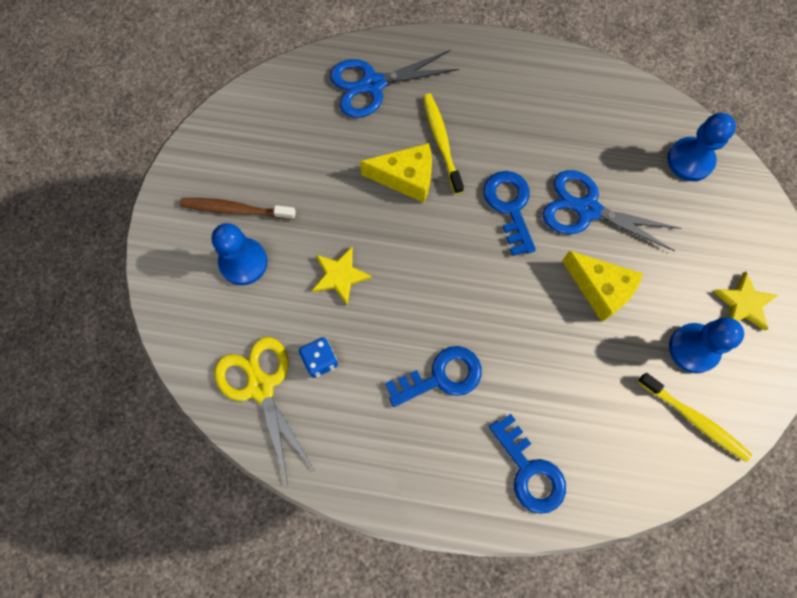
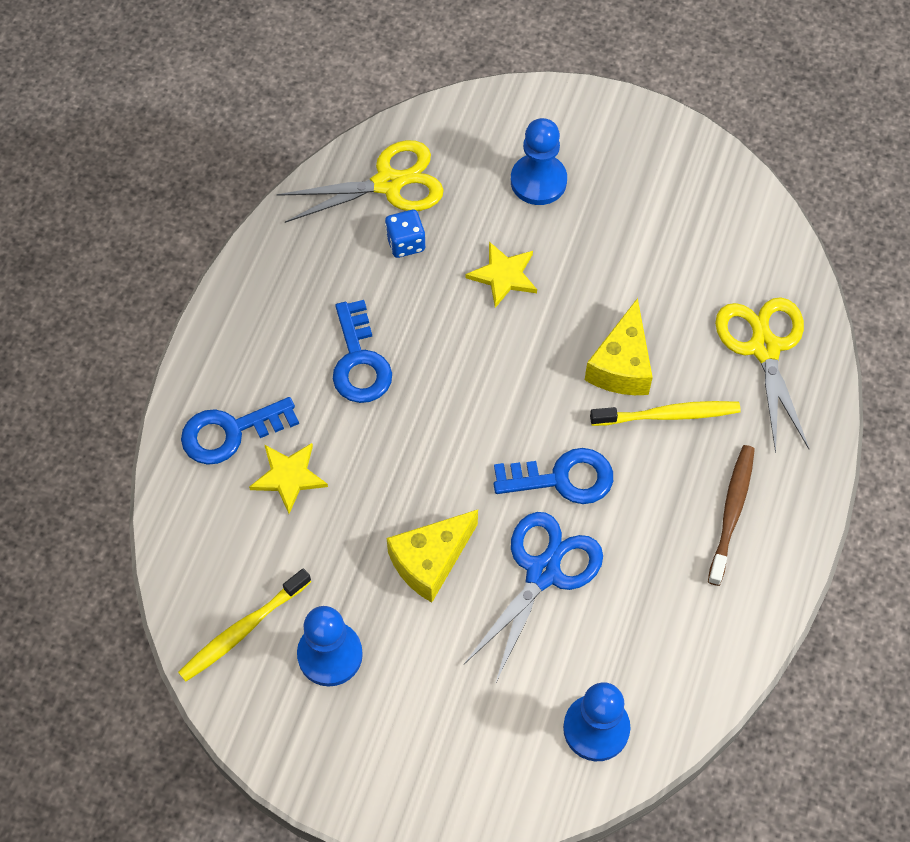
camera: 100 degrees right, 10 degrees down
brown toothbrush [180,198,296,220] -> brown toothbrush moved to [708,445,755,586]
blue scissors [330,50,459,118] -> yellow scissors [715,297,809,453]
yellow star [713,272,778,330] -> yellow star moved to [249,443,328,514]

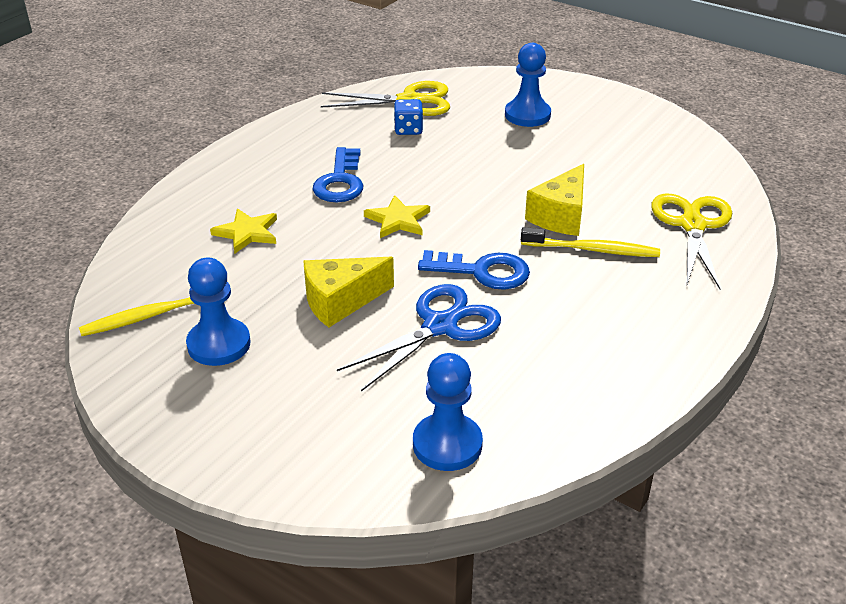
camera: 15 degrees right, 25 degrees down
blue key [181,397,299,465] -> none
yellow star [466,242,537,308] -> yellow star moved to [364,195,430,238]
brown toothbrush [708,445,755,586] -> none

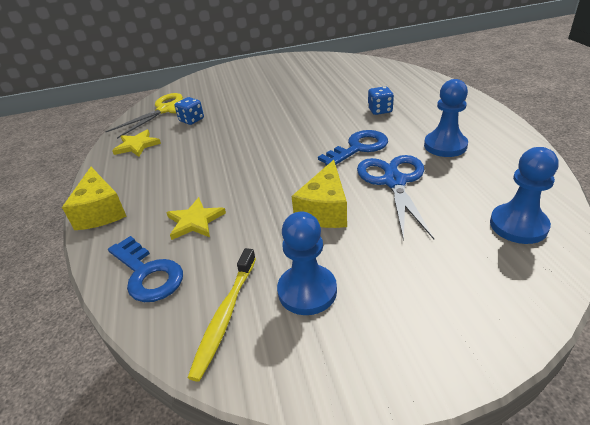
camera: 45 degrees left, 0 degrees up
blue key [312,147,363,202] -> blue key moved to [108,236,183,302]
yellow star [364,195,430,238] -> yellow star moved to [112,130,161,157]
blue pawn [505,43,551,127] -> blue pawn moved to [424,79,468,157]
yellow toothbrush [521,227,660,257] -> blue dice [368,86,394,115]
yellow cheese [525,164,584,236] -> yellow cheese moved to [62,167,127,230]
yellow scissors [651,194,732,289] -> none

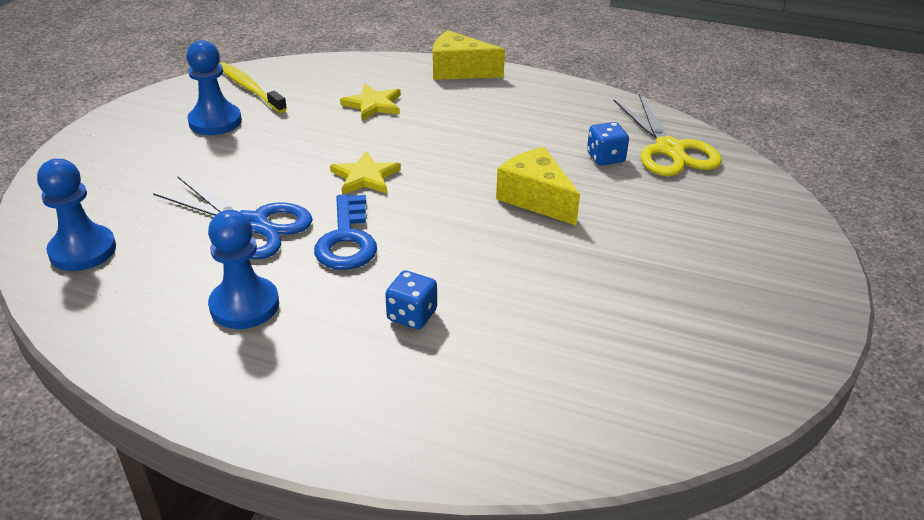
camera: 120 degrees right, 0 degrees up
blue key [108,236,183,302] -> none
yellow star [112,130,161,157] -> yellow star moved to [330,151,401,195]
yellow cheese [292,160,347,228] -> yellow cheese moved to [496,147,580,225]

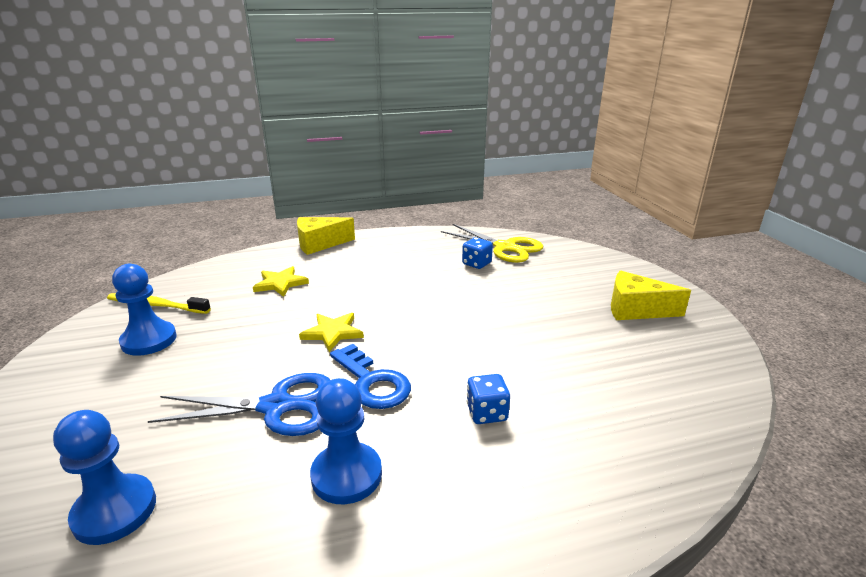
camera: 35 degrees left, 10 degrees down
yellow cheese [496,147,580,225] -> yellow cheese moved to [611,271,691,320]

